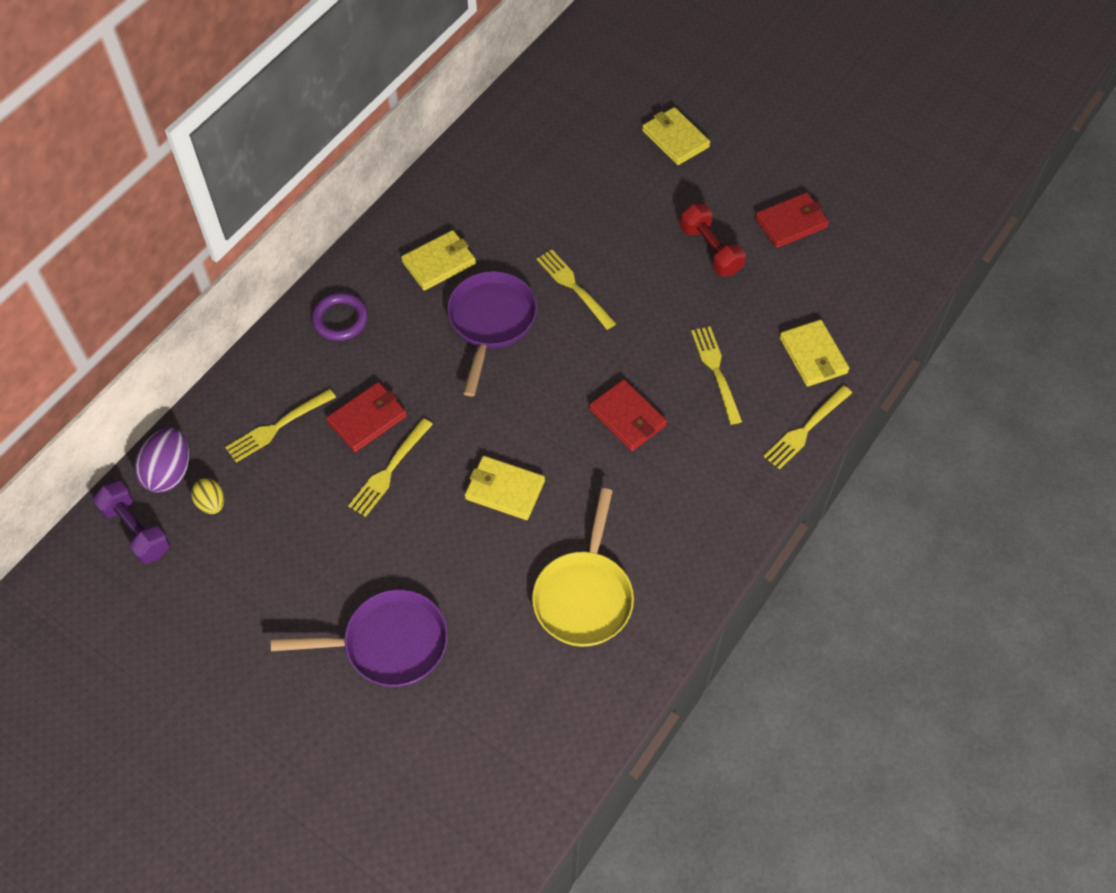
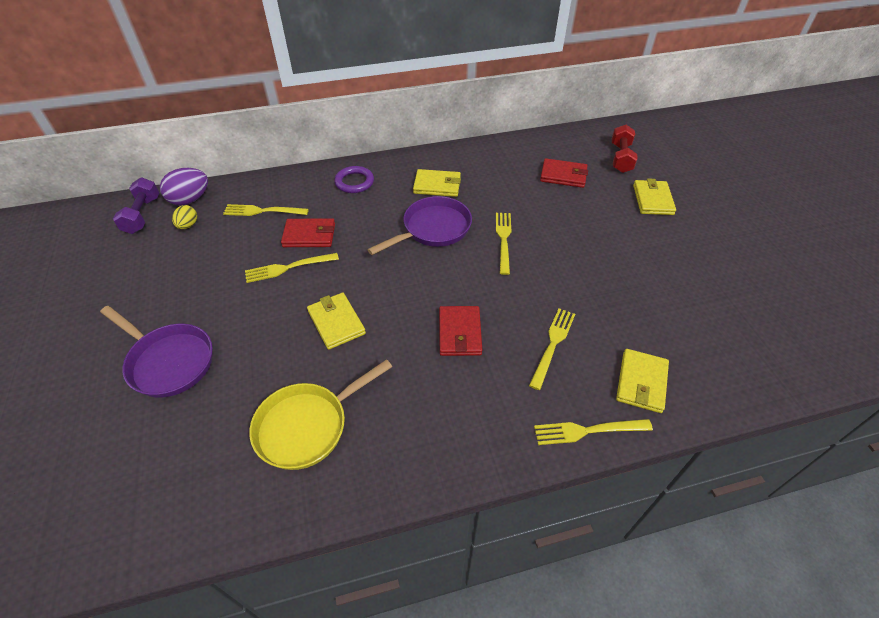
camera: 40 degrees right, 10 degrees down
red dumbbell [680,204,746,277] -> red dumbbell moved to [612,125,638,173]
red wallet [755,192,829,248] -> red wallet moved to [540,158,588,188]

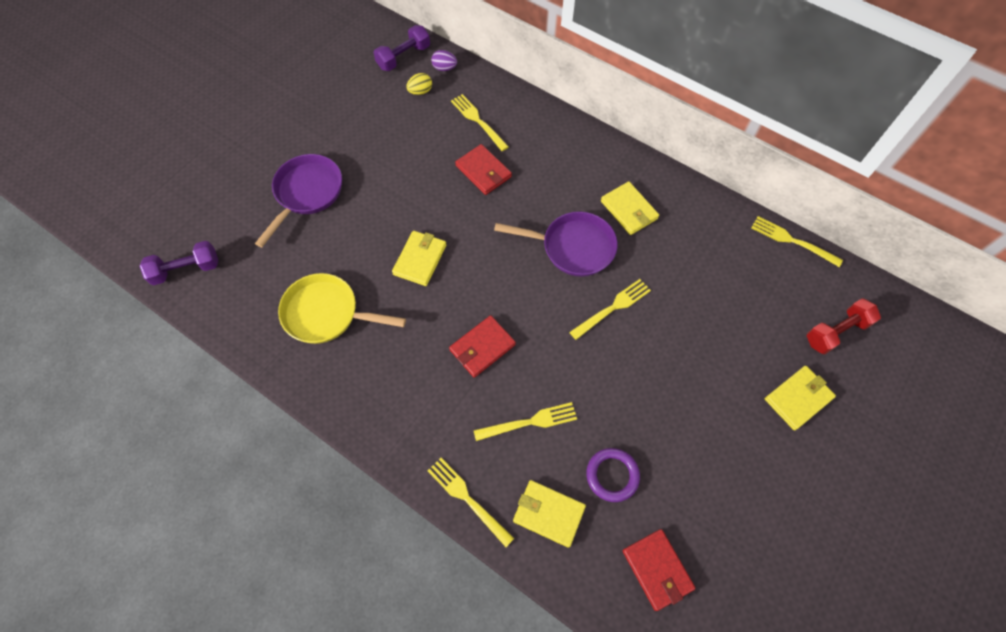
camera: 50 degrees right, 15 degrees up
purple pan [100,306,213,397] -> purple pan turned 150 degrees counterclockwise [255,154,342,247]
purple egg [160,168,208,205] -> purple egg [431,50,457,71], size x0.60
yellow fork [245,253,339,283] -> yellow fork moved to [751,216,843,267]
purple ring [334,166,374,193] -> purple ring moved to [586,448,640,502]
red wallet [540,158,588,188] -> red wallet moved to [623,529,696,611]
yellow wallet [616,349,669,413] -> yellow wallet turned 45 degrees clockwise [513,480,586,548]
none -> purple dumbbell [140,241,218,285]

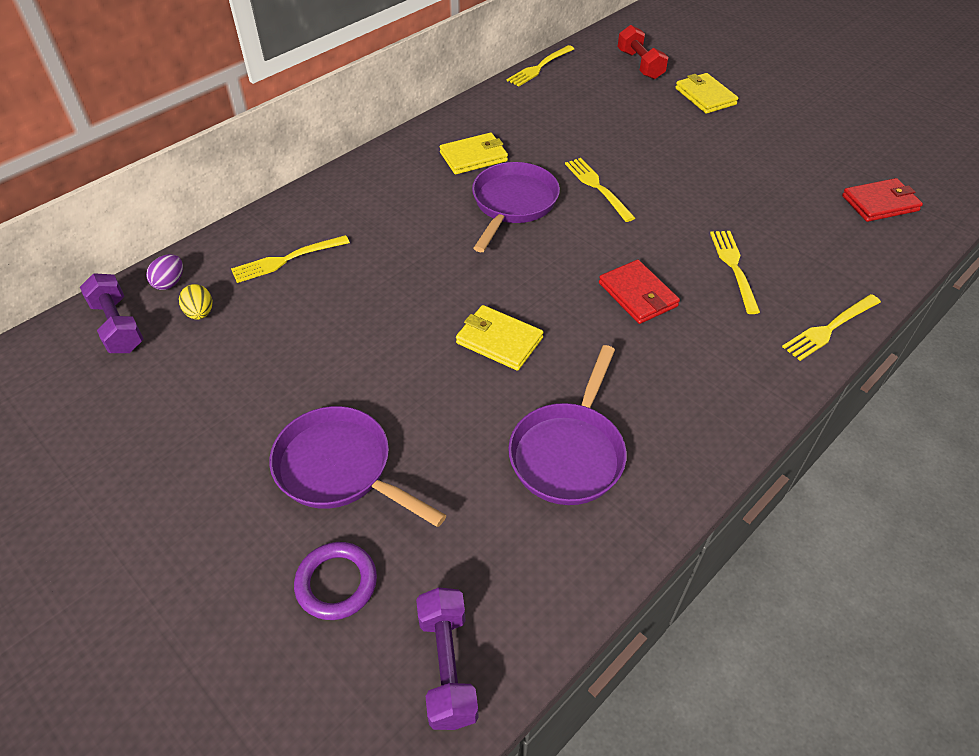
camera: 80 degrees left, 15 degrees down
yellow pan [278,273,406,344] -> purple pan [508,345,627,505]
red wallet [455,144,512,195] -> none
yellow wallet [513,480,586,548] -> none
purple ring [586,448,640,502] -> purple ring moved to [294,542,377,620]

